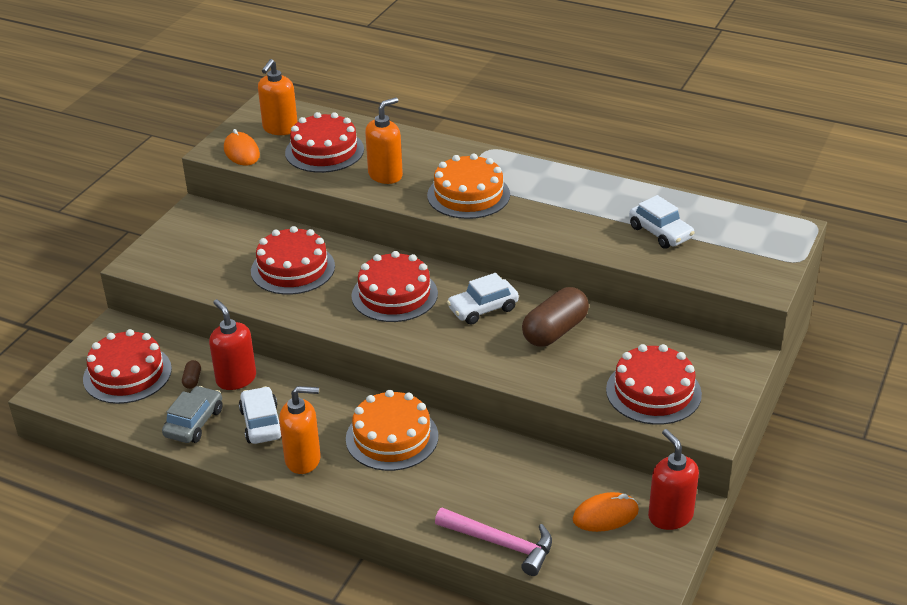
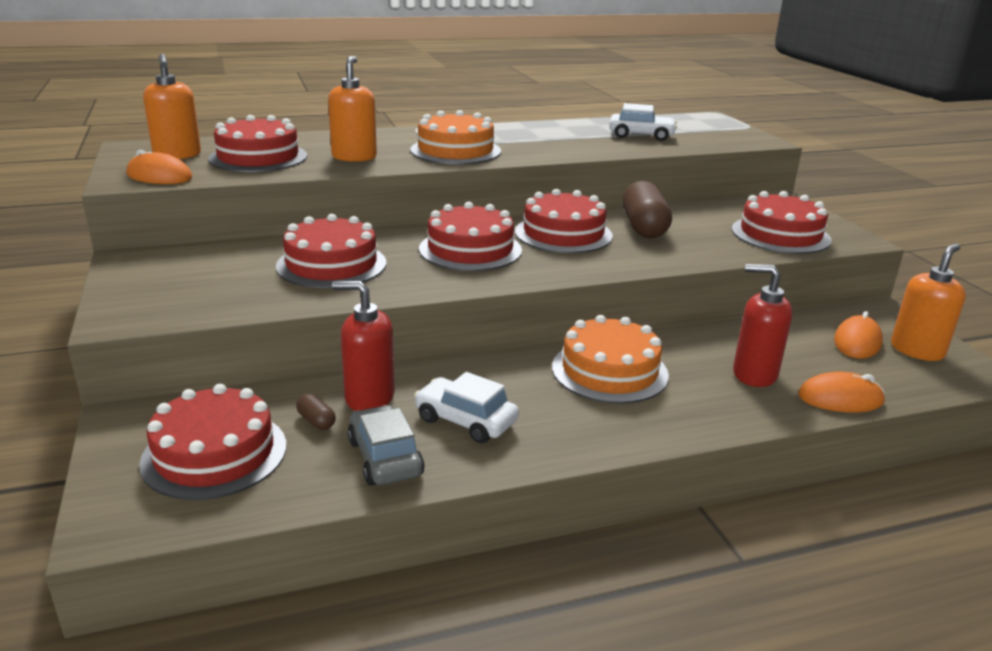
camera: 45 degrees left, 10 degrees down
orange soap dispenser [279,386,321,474] -> orange soap dispenser moved to [891,244,966,361]
pink hammer [435,508,552,576] -> orange mouse [798,372,885,413]
white car [447,273,519,324] -> red cake [515,189,613,253]
red soap dispenser [648,429,699,530] -> red soap dispenser moved to [733,264,792,387]

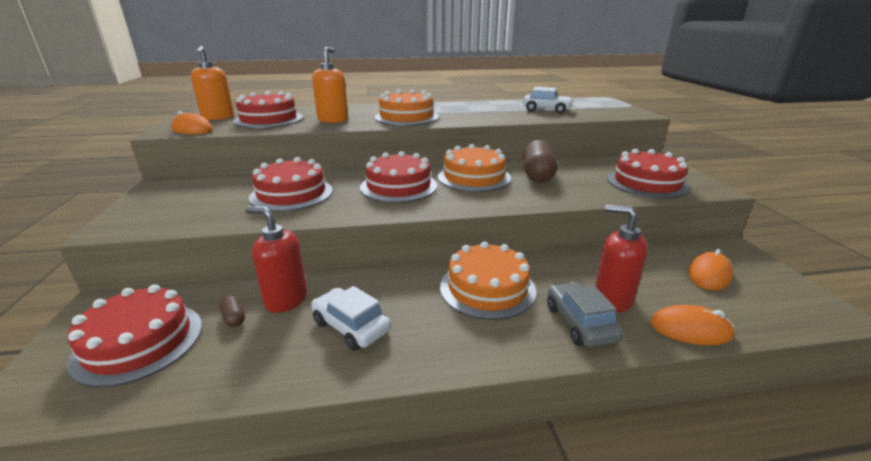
camera: 10 degrees right, 0 degrees up
grey car [348,405,425,486] -> grey car moved to [547,282,623,347]
red cake [515,189,613,253] -> orange cake [438,144,511,192]
orange soap dispenser [891,244,966,361] -> none

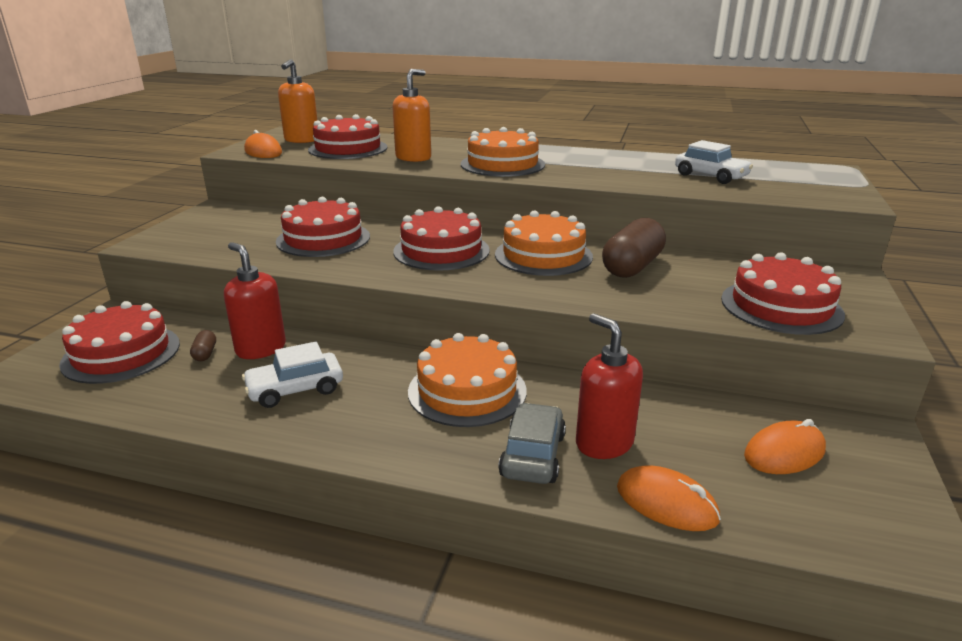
camera: 25 degrees right, 0 degrees up
white car [311,286,391,351] -> white car turned 90 degrees counterclockwise [242,342,343,408]

